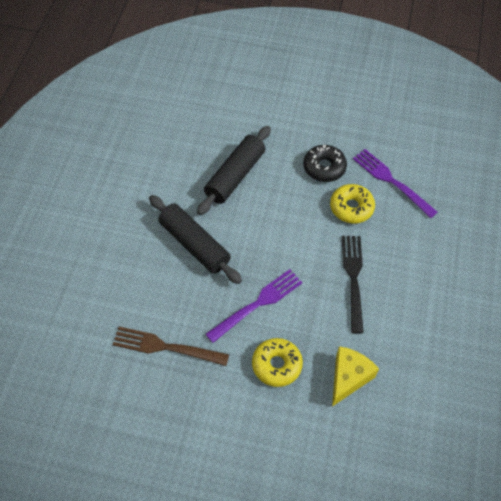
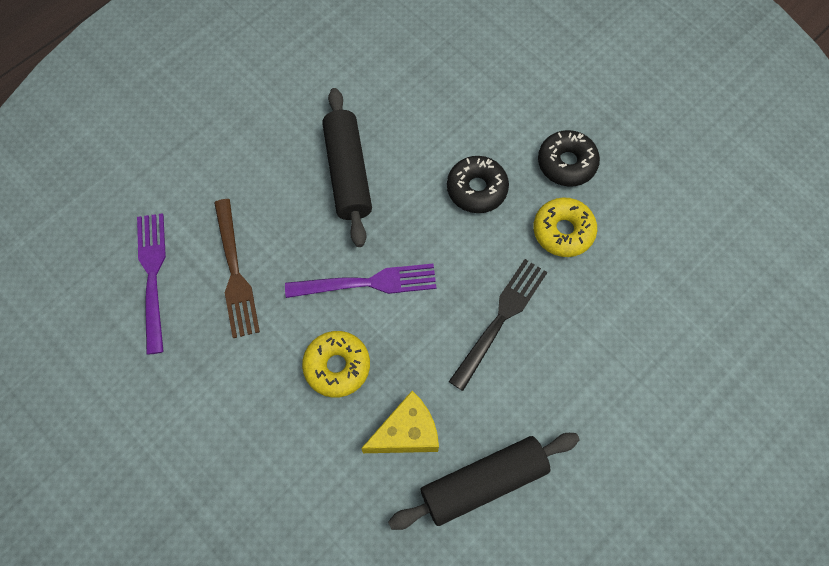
camera: 35 degrees right, 10 degrees up
brown fork [113,327,229,366] -> brown fork turned 150 degrees counterclockwise [214,199,260,338]
black rolling pin [197,126,271,215] -> black rolling pin moved to [388,433,580,530]
purple fork [353,149,438,218] -> purple fork moved to [137,213,166,355]
none -> black donut [447,156,509,213]

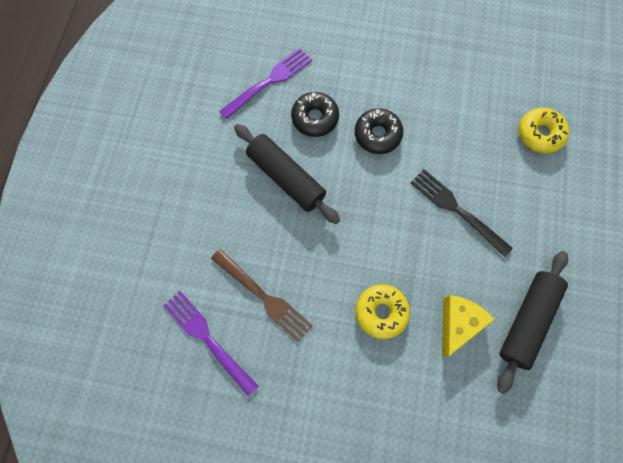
camera: 35 degrees left, 5 degrees up
purple fork [285,264,436,298] -> purple fork moved to [219,48,312,119]
black fork [449,259,547,391] -> black fork turned 45 degrees counterclockwise [411,169,513,257]
yellow donut [533,197,597,257] -> yellow donut moved to [519,108,569,153]
black donut [538,130,600,187] -> black donut moved to [291,92,339,137]

